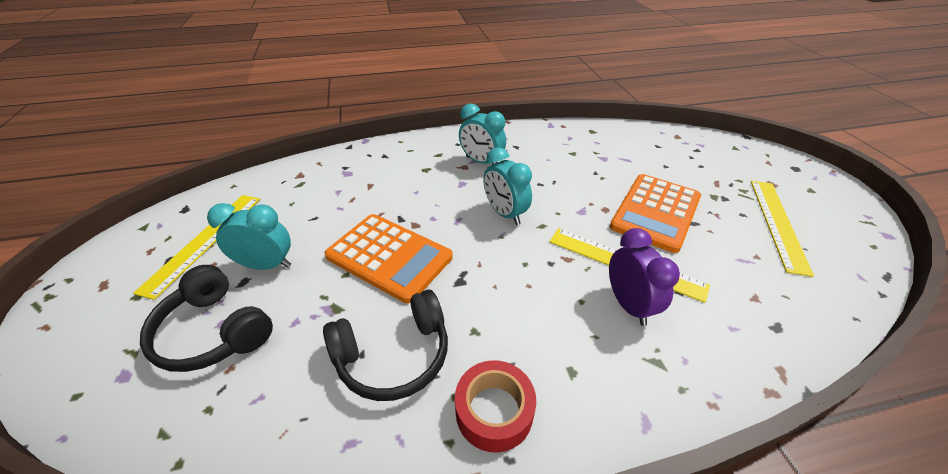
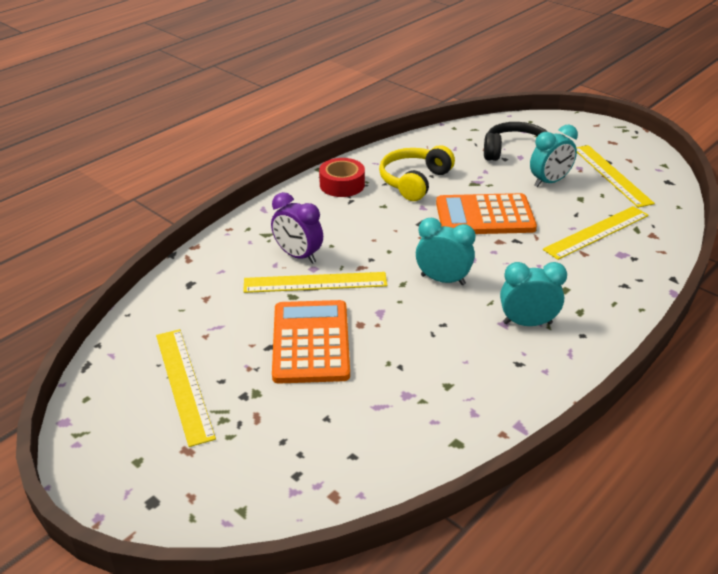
camera: 145 degrees right, 5 degrees down
black headphones [323,290,448,401] -> yellow headphones [379,145,455,201]
none -> yellow ruler [543,206,649,260]

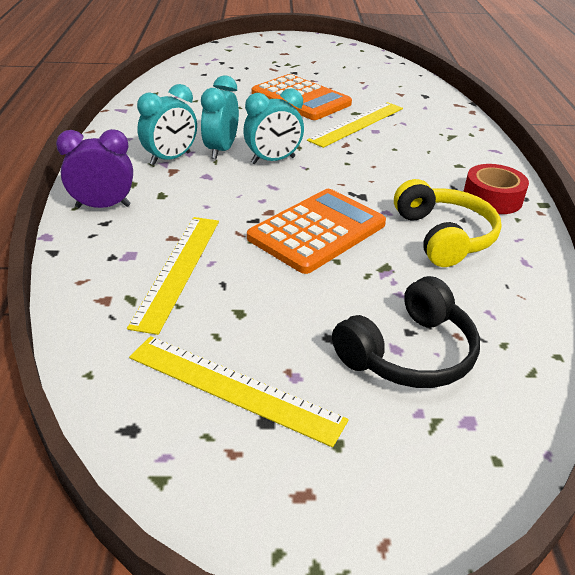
camera: 135 degrees right, 0 degrees up
yellow ruler [156,329,216,447] -> none
purple clock [271,192,323,264] -> purple clock moved to [56,129,133,208]
turquoise clock [530,125,578,187] -> turquoise clock moved to [201,75,239,159]

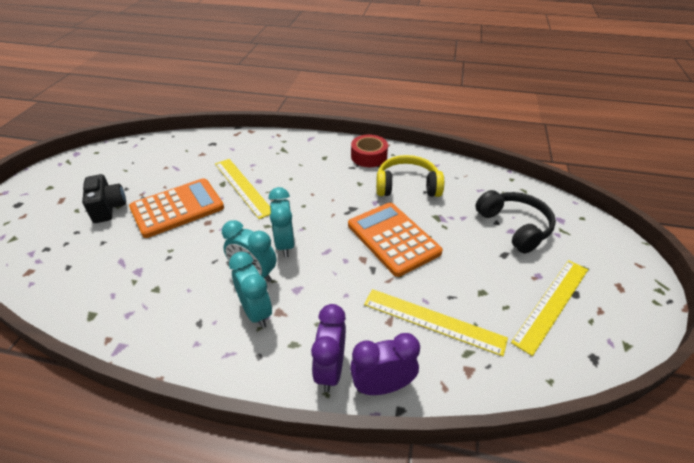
camera: 75 degrees left, 5 degrees up
none -> black camera [82,174,126,223]
none -> purple clock [350,333,420,395]

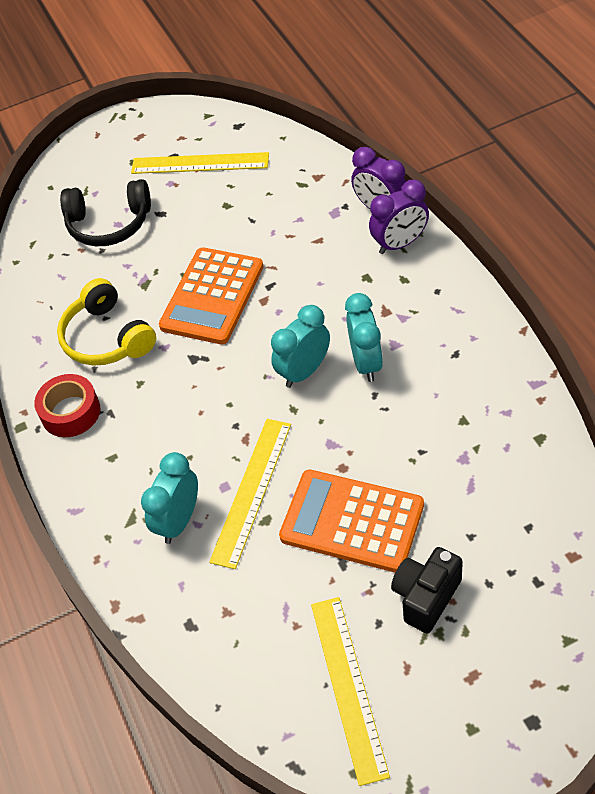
camera: 120 degrees left, 10 degrees up
turquoise clock [229,252,272,328] -> turquoise clock moved to [141,452,198,544]
yellow ruler [364,289,508,357] -> yellow ruler moved to [311,597,390,786]
black headphones [475,190,556,253] -> black headphones turned 120 degrees counterclockwise [60,179,151,246]

